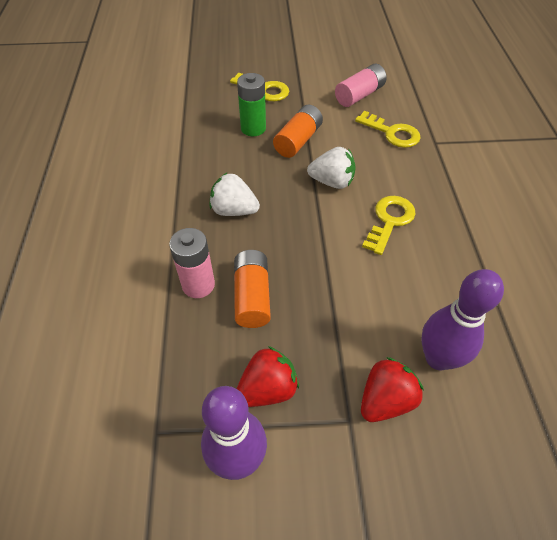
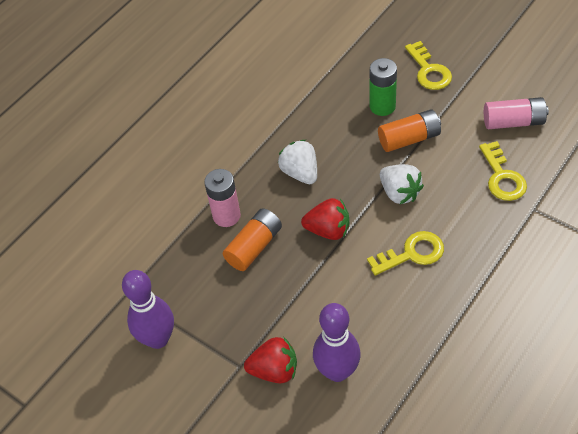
camera: 45 degrees right, 0 degrees up
red strawberry [237,346,299,407] -> red strawberry moved to [301,198,349,240]

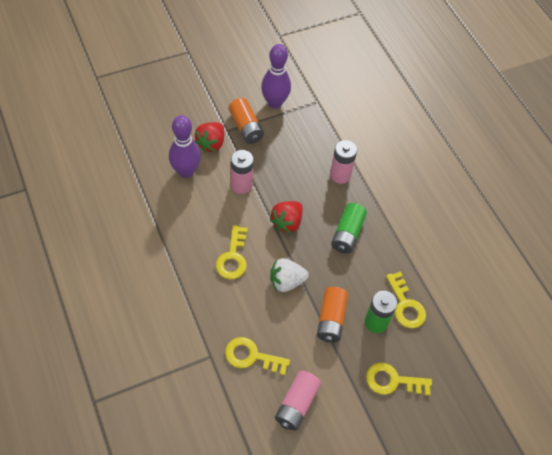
camera: 110 degrees right, 5 degrees up
orange battery [223,208,282,271] -> orange battery moved to [229,98,264,144]
white strawberry [278,140,317,184] -> green battery [331,203,367,253]
none -> pink battery [231,150,254,194]
none -> yellow key [386,271,426,328]

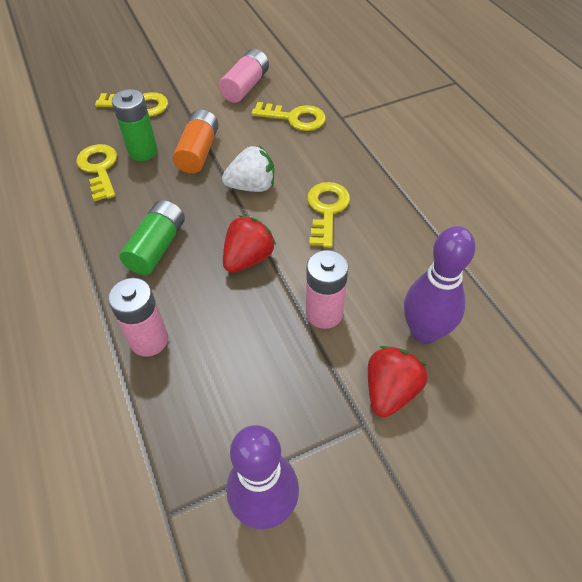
camera: 175 degrees left, 5 degrees down
orange battery [229,98,264,144] -> none

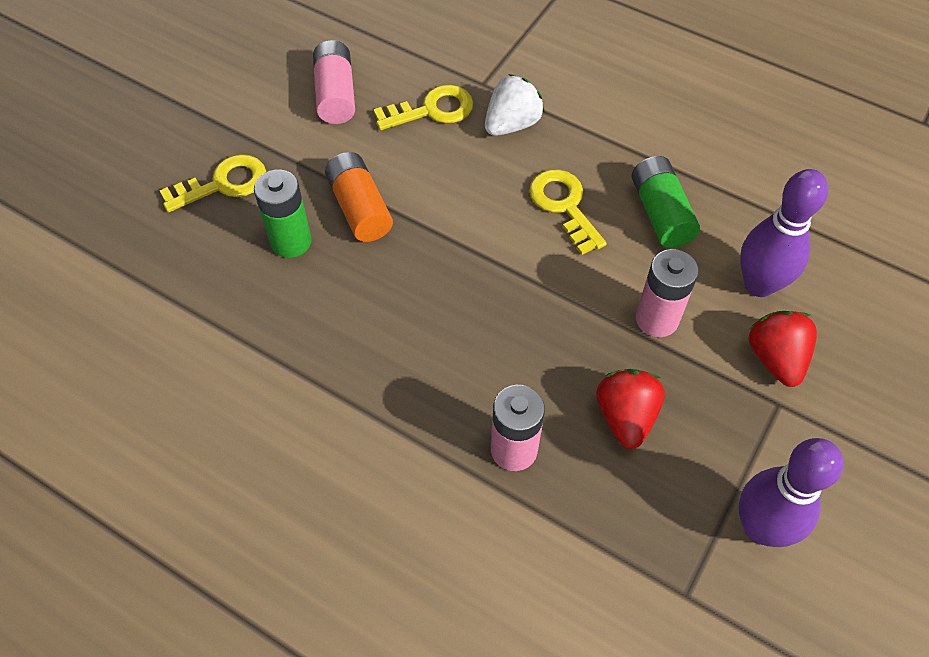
camera: 35 degrees left, 5 degrees up
yellow key [76,144,117,202] -> none
green battery [120,200,185,275] -> green battery moved to [632,156,700,248]
white strawberry [222,146,274,192] -> white strawberry moved to [485,74,545,136]
red strawberry [223,216,276,273] -> red strawberry moved to [596,369,665,449]

